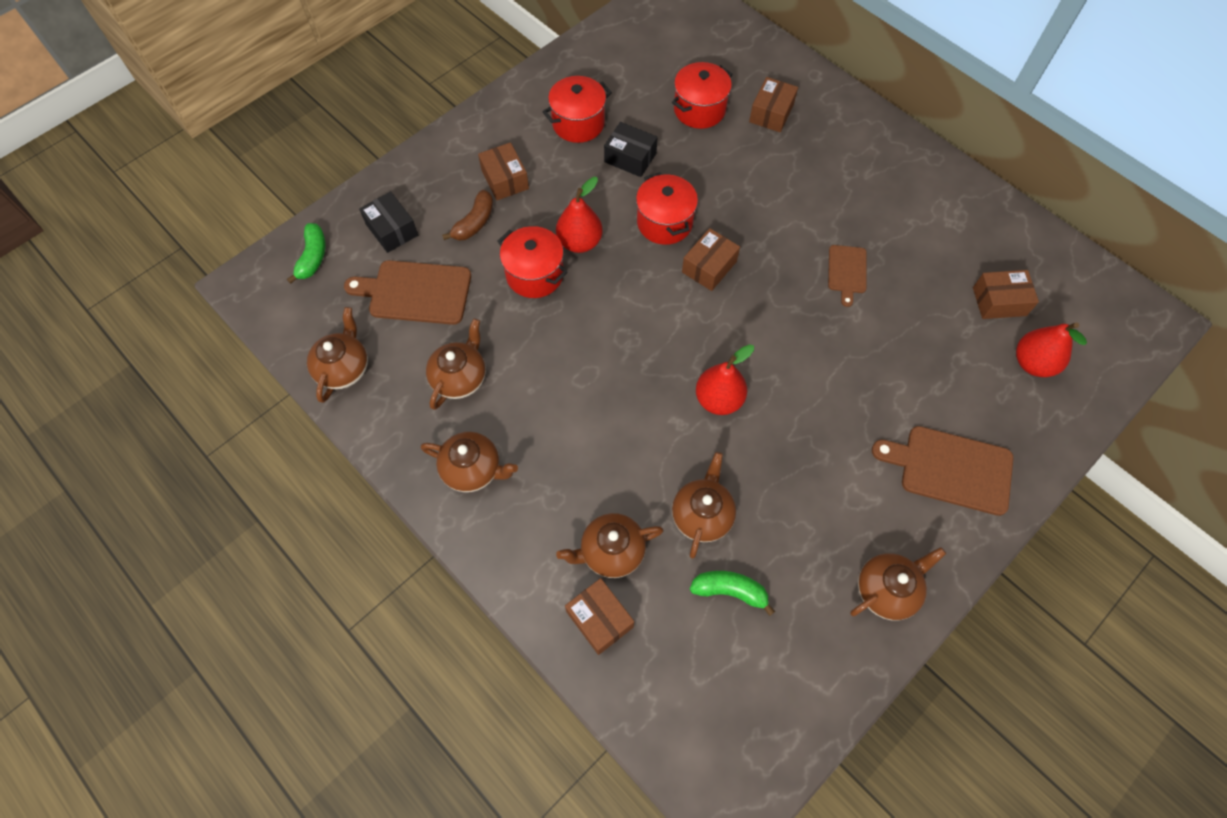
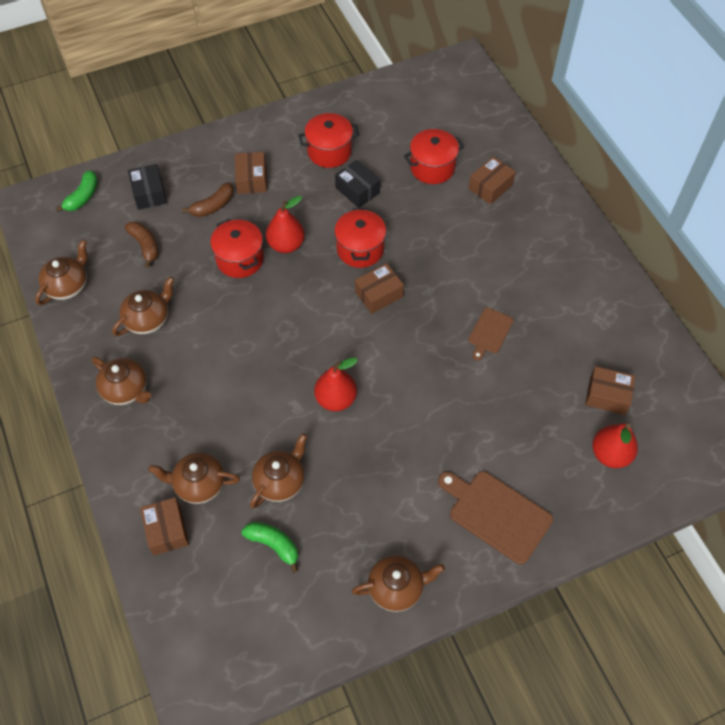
camera: 20 degrees right, 5 degrees down
brown cutting board [344,260,471,325] -> brown banana [125,222,158,268]

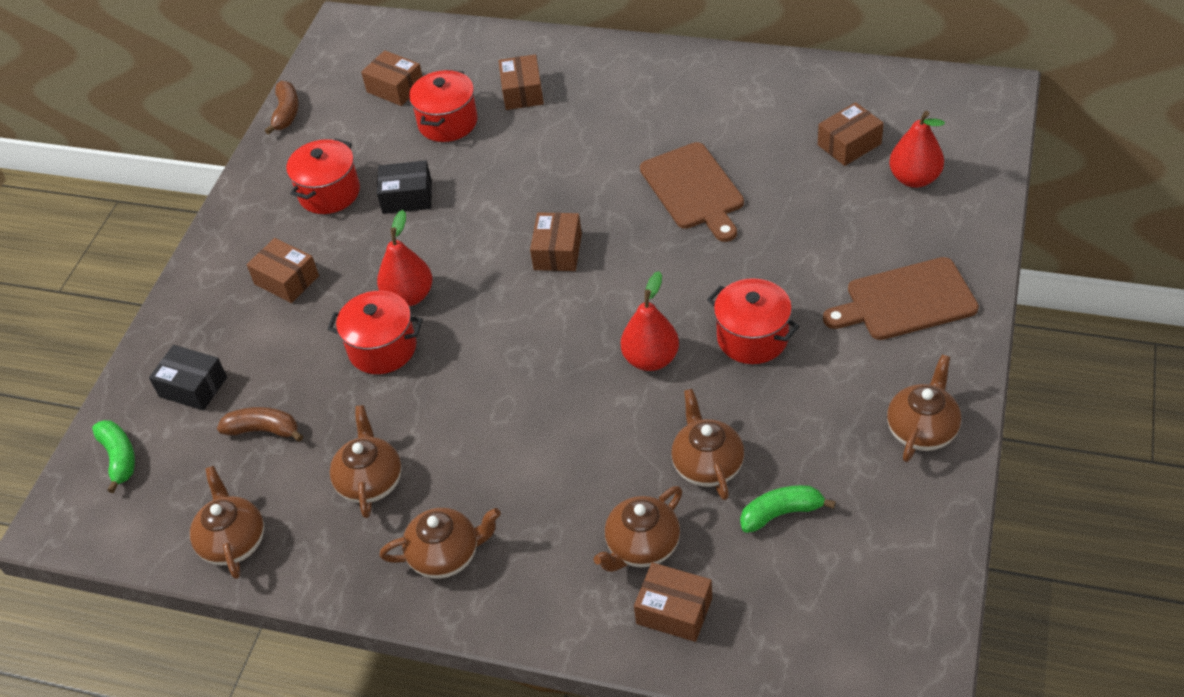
camera: 45 degrees left, 10 degrees down
brown banana [182,182,233,217] -> brown banana moved to [265,81,299,135]
red pot [334,208,386,268] -> red pot moved to [707,278,799,364]
brown cutting board [468,307,514,361] -> brown cutting board [640,142,744,242], size x1.74
none -> brown box [361,50,423,106]

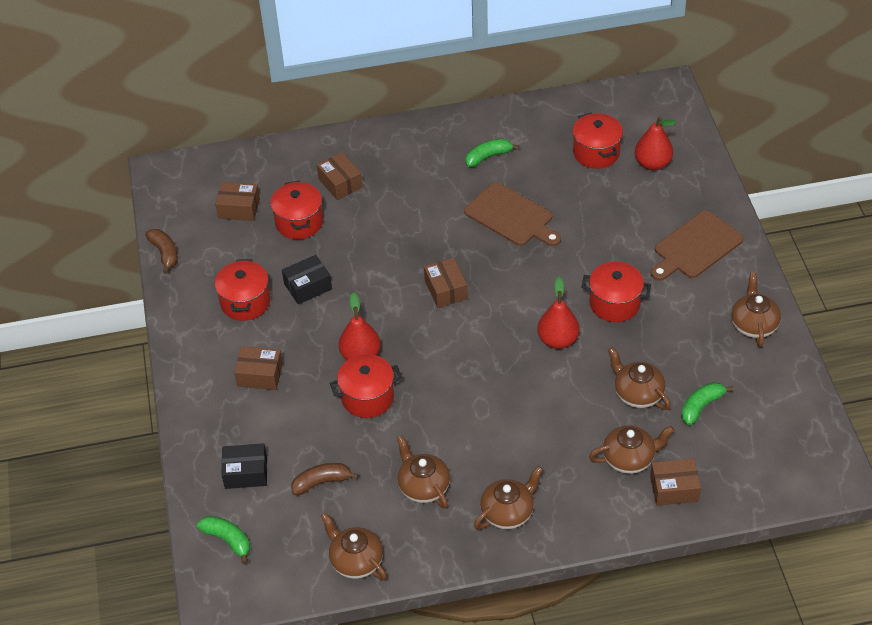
camera: 30 degrees left, 0 degrees up
brown teapot [594,486,682,572] -> brown teapot turned 120 degrees counterclockwise [589,425,674,474]
brown box [818,102,884,166] -> red pot [572,112,623,169]
none -> green banana [465,139,519,167]

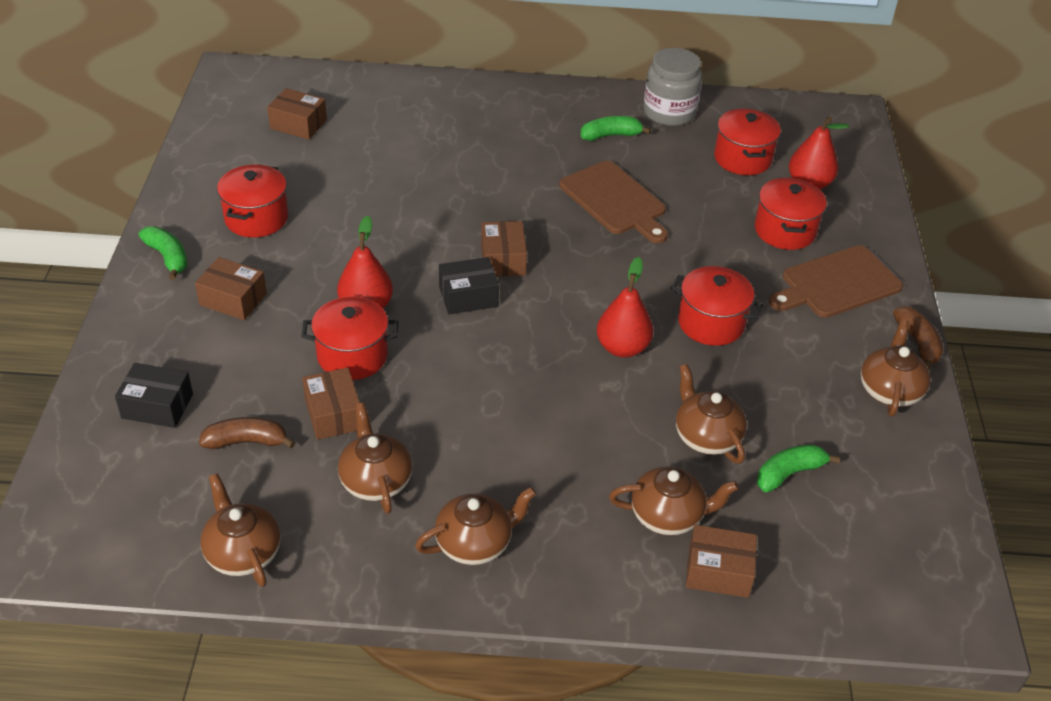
camera: 10 degrees right, 5 degrees down
brown banana [145,229,178,274] -> brown banana moved to [893,306,943,370]
green banana [197,516,250,564] -> green banana moved to [139,226,187,280]
red pot [270,181,323,239] -> red pot moved to [755,178,827,250]
black box [282,255,332,304] -> black box moved to [439,257,499,314]
brown box [317,152,363,200] -> brown box moved to [302,368,360,440]
none -> grey jar [643,48,702,126]

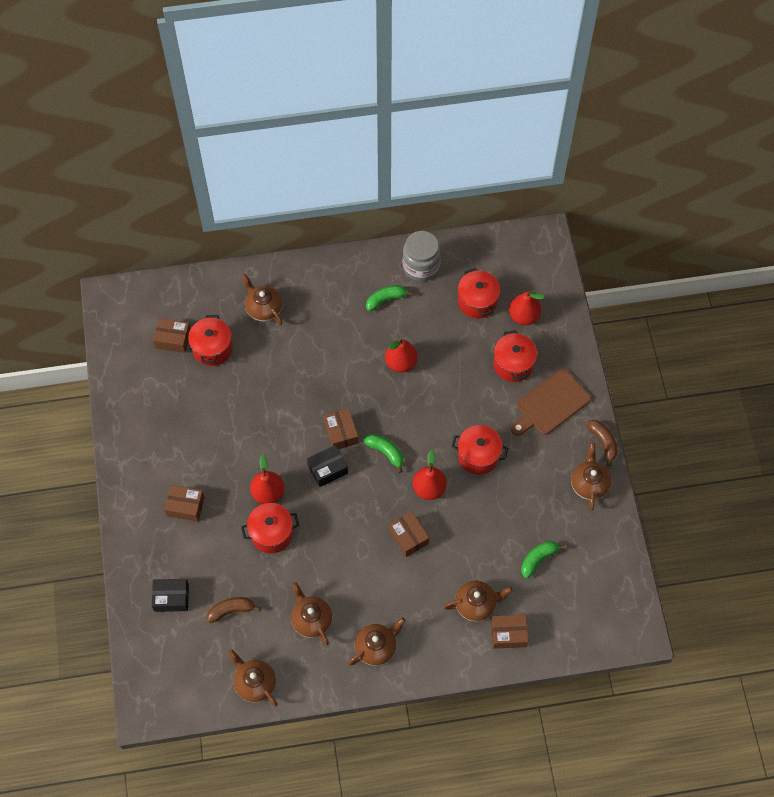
camera: 10 degrees left, 20 degrees up
green banana [139,226,187,280] -> green banana moved to [364,434,403,473]
red pot [217,164,288,237] -> red pot moved to [188,315,233,366]
brown box [302,368,360,440] -> brown box moved to [389,511,429,557]
brown cutting board [559,161,668,243] -> red pear [385,338,418,373]
brown teapot [676,364,747,464] -> brown teapot moved to [242,274,283,325]

